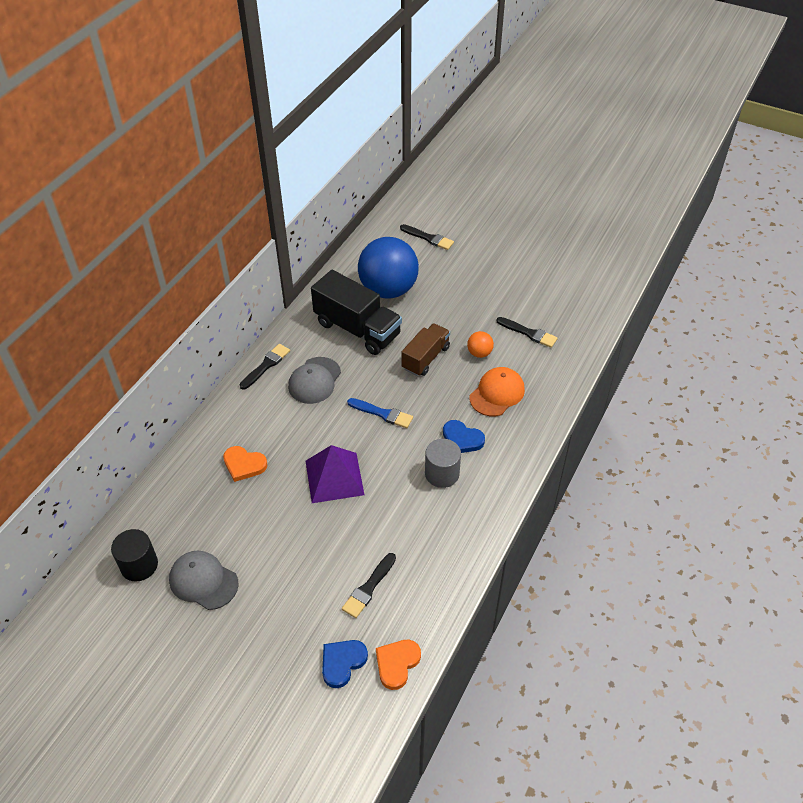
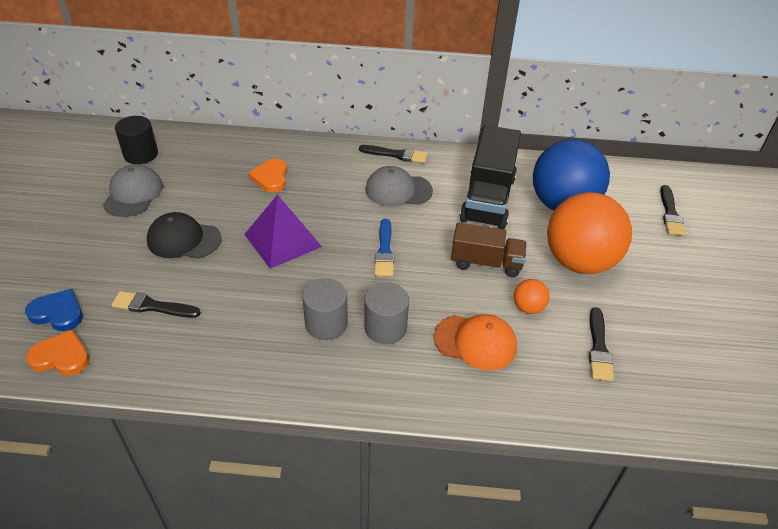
camera: 65 degrees right, 5 degrees down
blue heart [443,420,485,453] -> grey cylinder [364,282,409,344]
none -> black cap [147,212,221,259]
none -> orange ball [547,192,632,274]

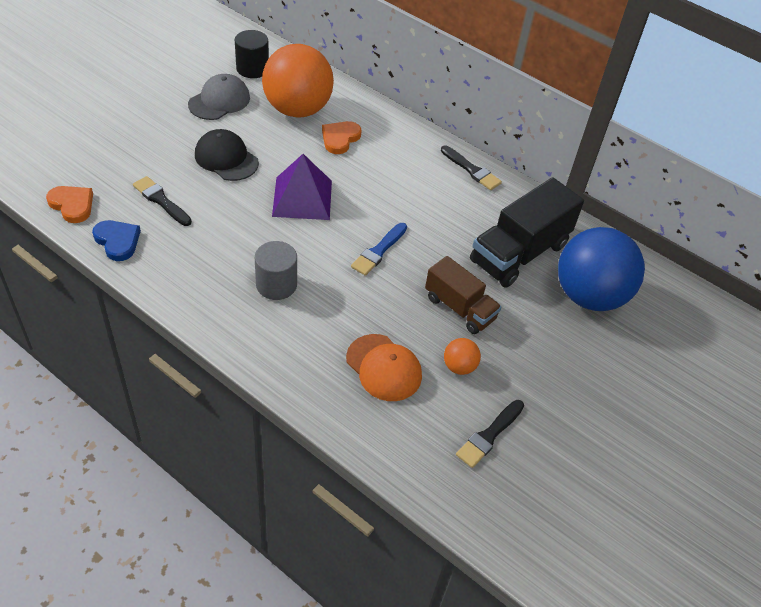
camera: 30 degrees right, 5 degrees up
blue heart [25,289,83,331] -> blue heart moved to [92,220,141,261]
grey cylinder [364,282,409,344] -> none
grey cap [365,166,433,207] -> none
orange ball [547,192,632,274] -> orange ball moved to [262,44,334,118]
black brush [660,185,686,236] -> none

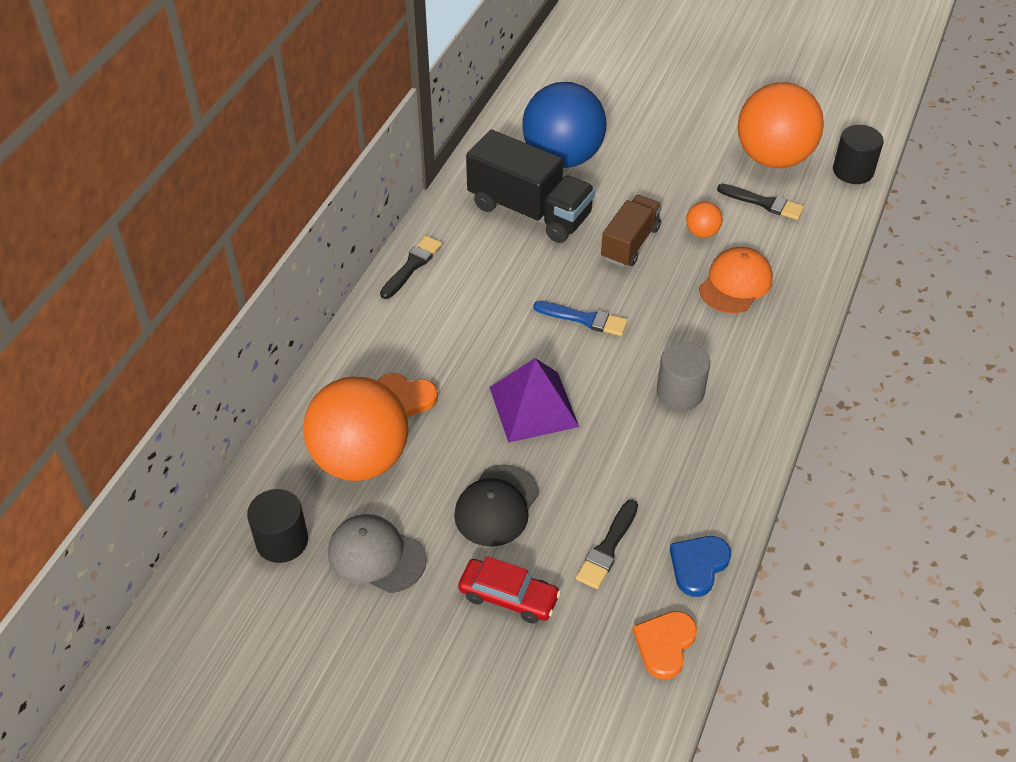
camera: 100 degrees left, 0 degrees up
none -> red car [458,556,561,623]
none -> orange ball [738,82,824,168]
none -> black cylinder [833,125,884,184]

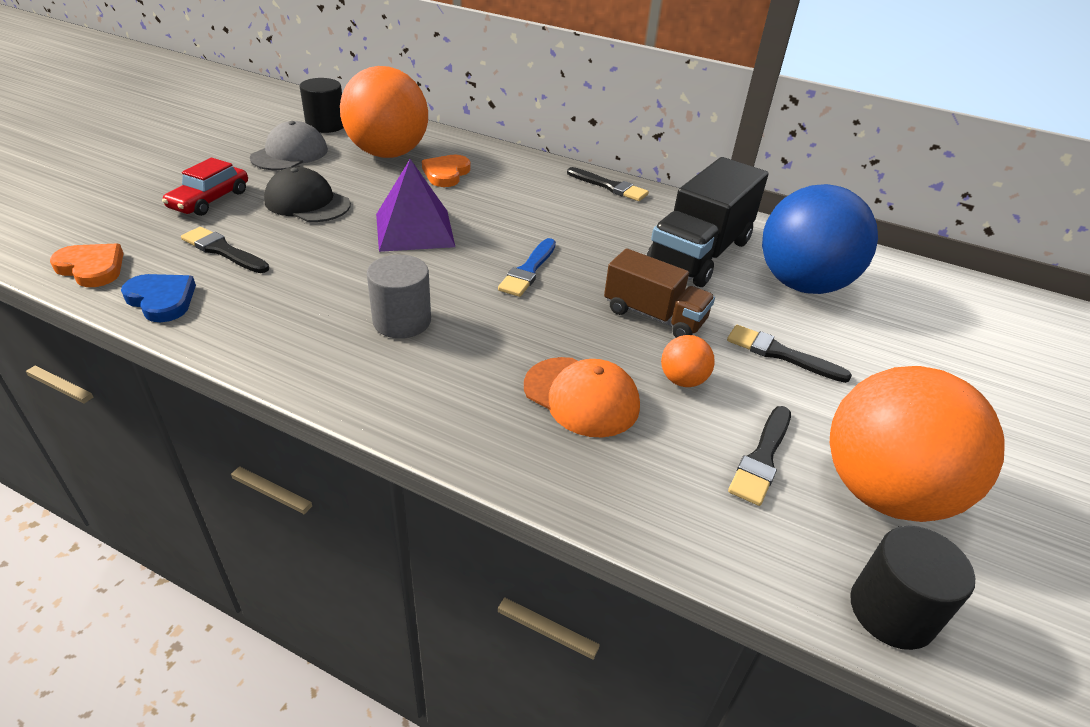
camera: 90 degrees right, 10 degrees down
none -> black brush [727,325,852,383]

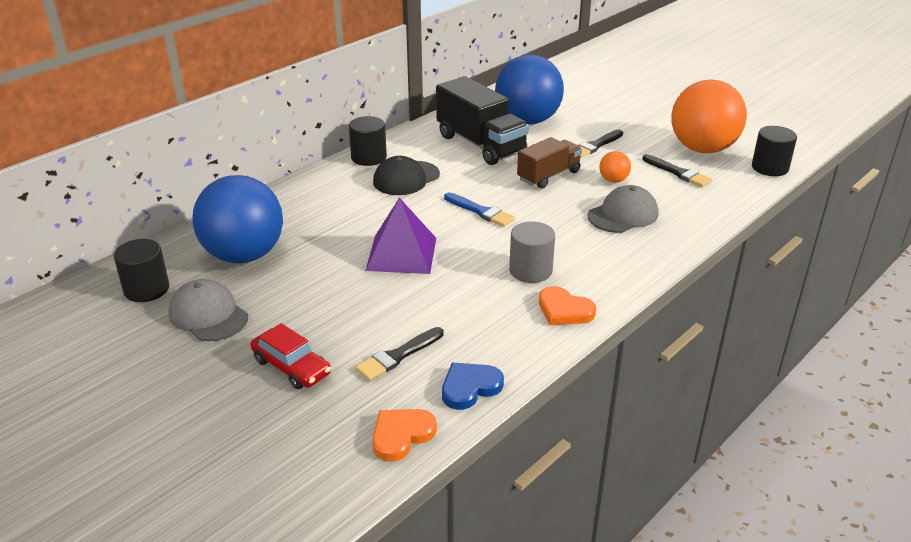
camera: 70 degrees left, 5 degrees down
black cap [264,167,351,222] -> black cap moved to [373,156,440,195]
orange ball [340,66,428,158] -> blue ball [192,175,283,263]
orange heart [422,155,470,187] -> orange heart moved to [539,286,596,325]
orange cap [524,357,640,438] -> grey cap [588,185,659,233]
black brush [567,167,649,201] -> black cylinder [349,116,387,166]

